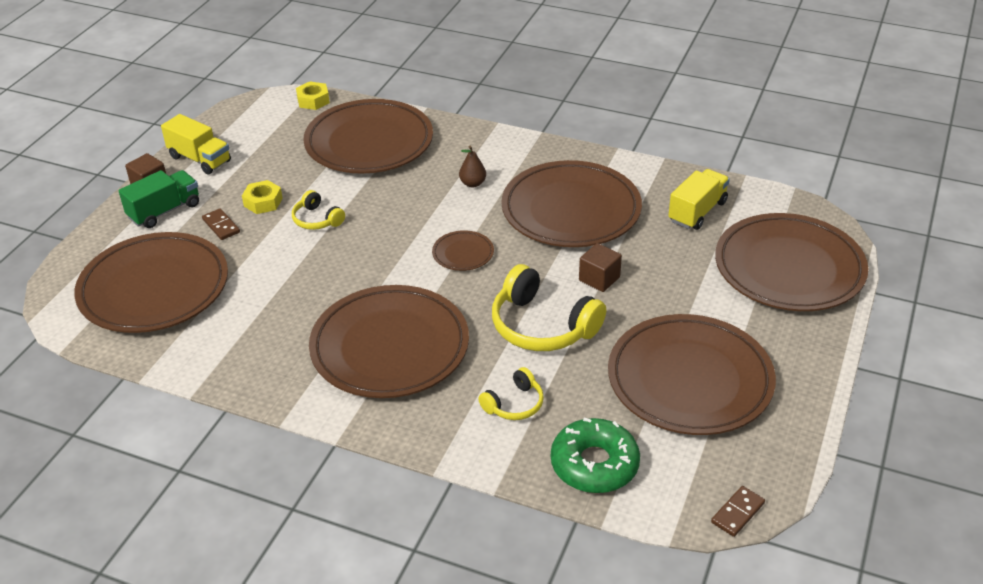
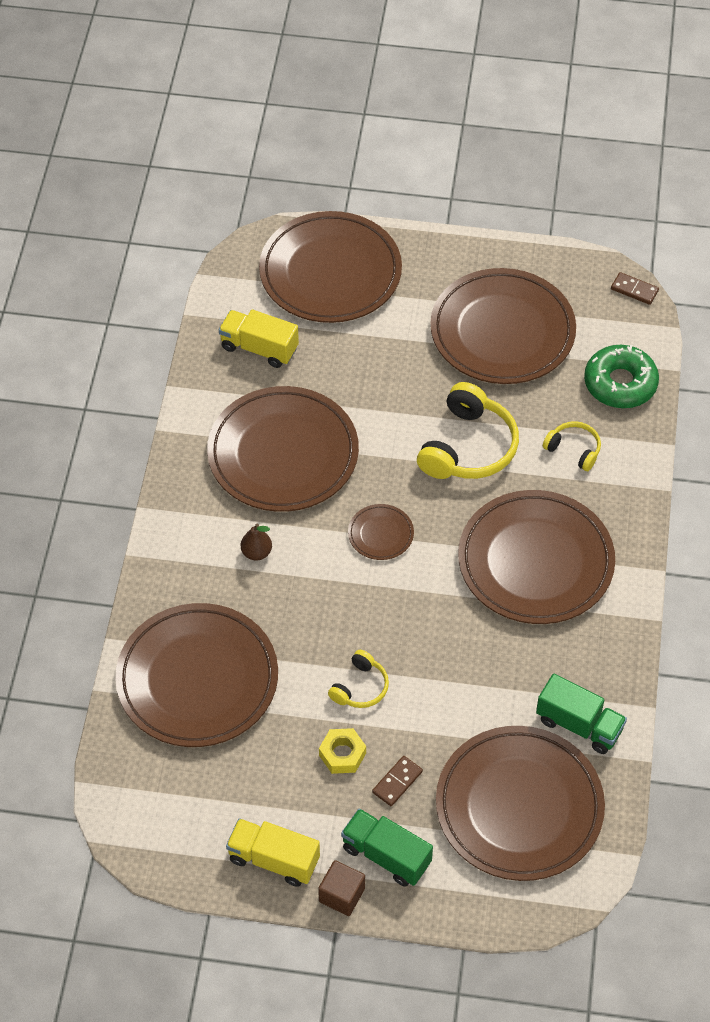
camera: 105 degrees left, 15 degrees up
yellow truck [161,114,231,174] -> yellow truck turned 90 degrees counterclockwise [226,818,320,887]
yellow nut [296,81,330,110] -> none
brown cube [579,243,622,292] -> none
none -> green truck [536,673,627,754]

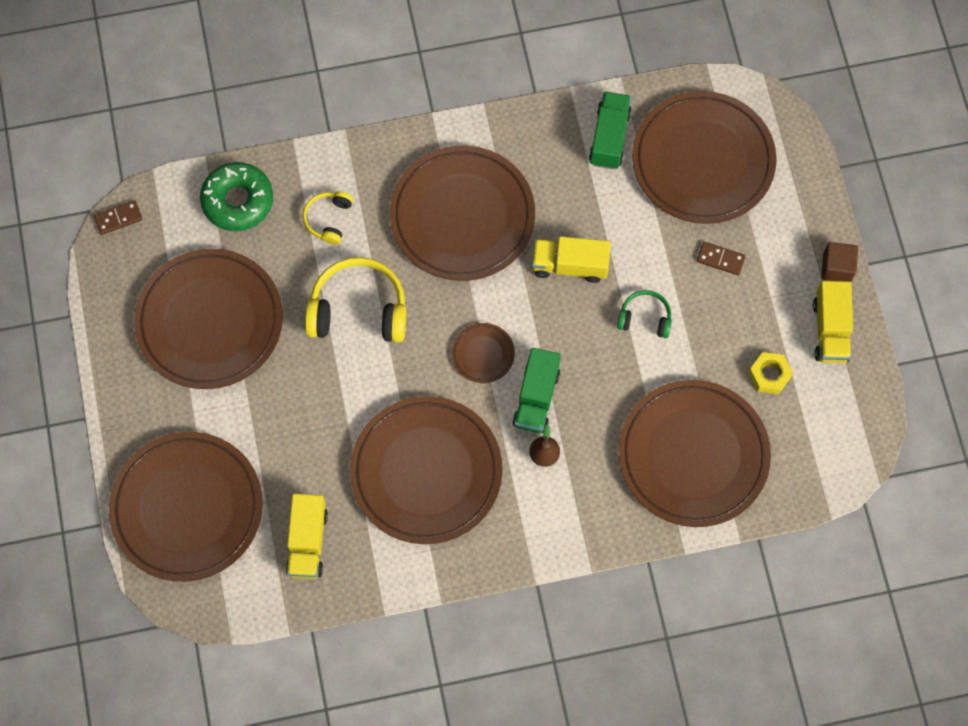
camera: 110 degrees left, 15 degrees up
yellow nut [319,728,366,774] -> yellow nut moved to [749,352,793,394]
yellow headphones [328,650,389,708] -> green headphones [617,290,672,338]
green truck [341,809,433,887] -> green truck moved to [512,348,561,433]
brown domino [611,272,659,305] -> brown domino turned 60 degrees clockwise [94,200,142,235]
none -> yellow truck [532,236,611,283]

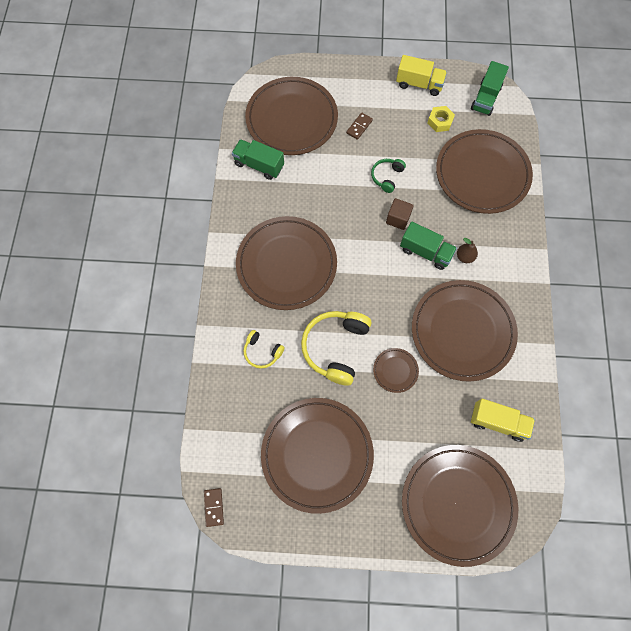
camera: 75 degrees left, 0 degrees up
green donut [200,162,273,231] -> none
brown plate [452,323,515,383] -> brown plate moved to [373,348,419,393]
yellow truck [532,236,611,283] -> none
brown cube [821,242,858,282] -> brown cube moved to [386,198,414,230]
none -> green truck [471,61,509,116]

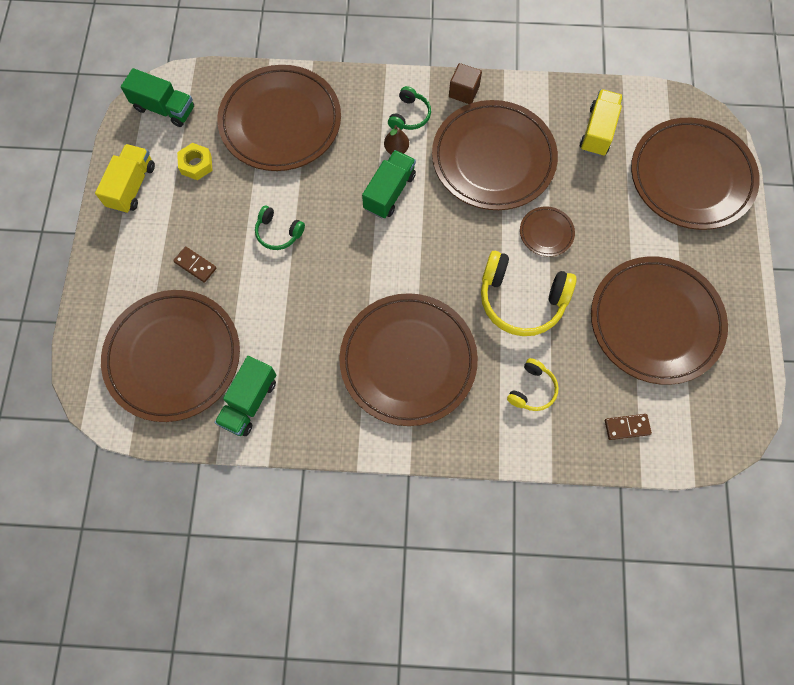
camera: 90 degrees left, 0 degrees up
brown domino [204,488,224,527] -> brown domino moved to [605,414,652,440]
brown cube [386,198,414,230] -> brown cube moved to [449,63,482,104]
none -> green headphones [388,86,431,130]

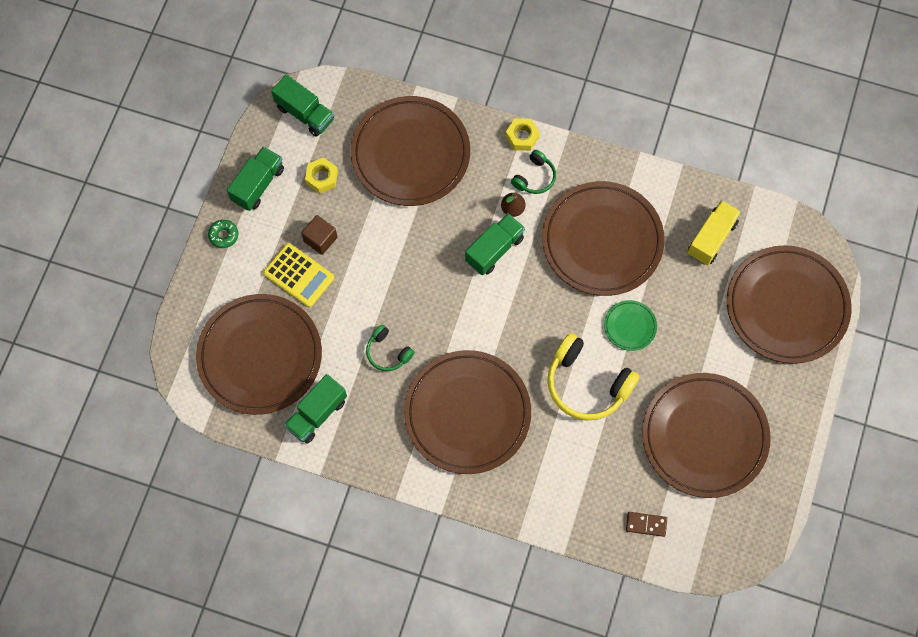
camera: 15 degrees right, 0 degrees up
yellow truck [95,144,155,213] -> green truck [227,146,284,211]
brown domino [173,247,216,283] -> yellow calculator [263,243,334,307]
green headphones [255,206,305,250] -> green headphones moved to [366,325,414,371]
brown cube [449,63,482,104] -> brown cube moved to [301,215,337,255]
yellow headphones [507,358,559,411] -> none
brown plate [520,206,575,257] -> green plate [604,300,657,351]
none -> green donut [208,220,238,248]
none -> yellow nut [505,118,540,151]

